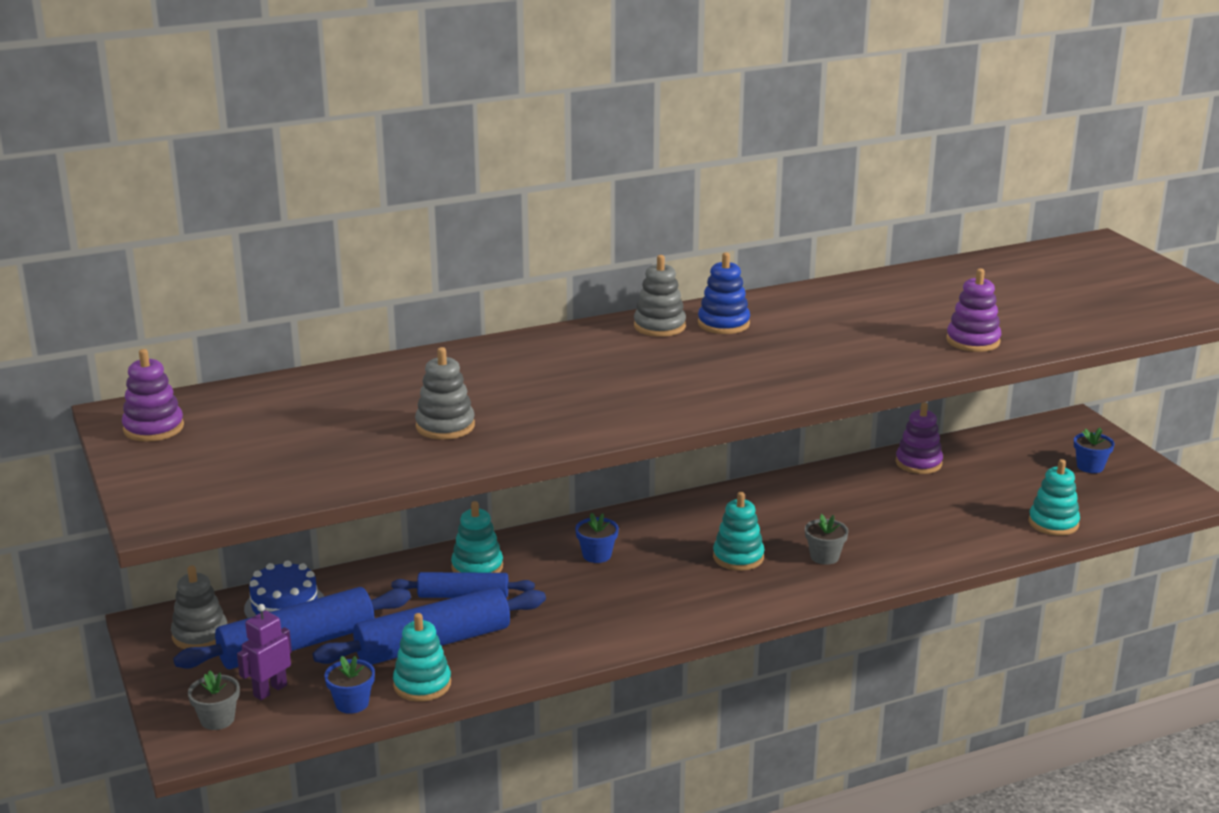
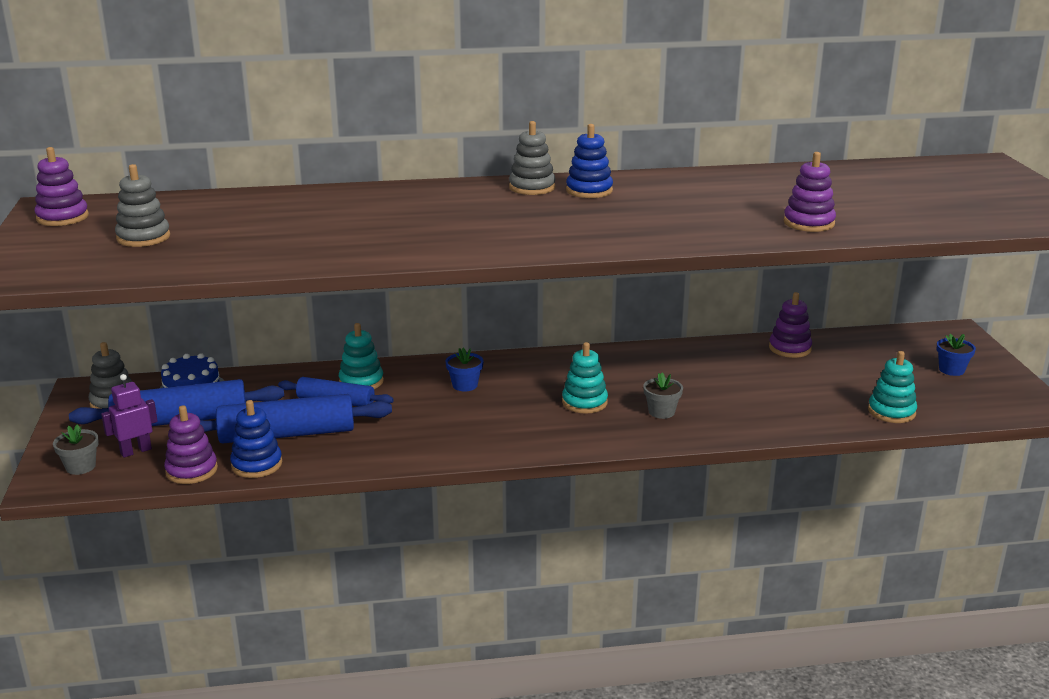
camera: 15 degrees right, 0 degrees up
blue flower pot [324,656,375,714] -> purple stacking toy [164,405,218,484]
turquoise stacking toy [393,613,451,702] -> blue stacking toy [230,400,282,478]
grey stacking toy [415,347,475,440] -> grey stacking toy moved to [115,164,170,247]

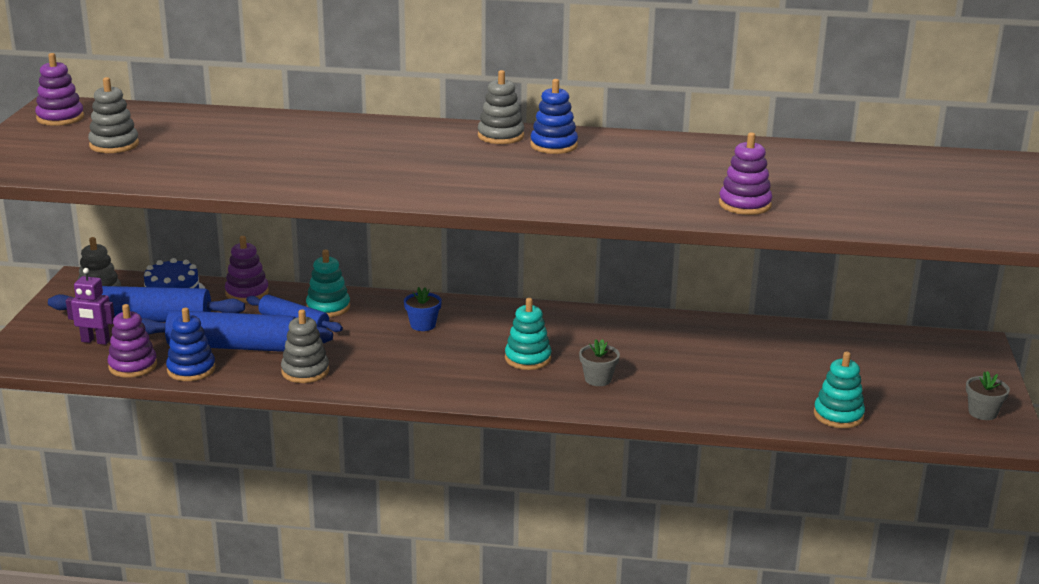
camera: 15 degrees right, 0 degrees up
grey flower pot [53,424,99,475] -> grey flower pot moved to [966,371,1010,420]
purple robot [101,374,158,457] -> purple robot turned 150 degrees counterclockwise [66,268,115,345]
purple stacking toy [769,292,812,358] -> purple stacking toy moved to [225,236,269,302]
blue flower pot [937,334,976,376] -> none
none -> grey stacking toy [281,309,329,383]

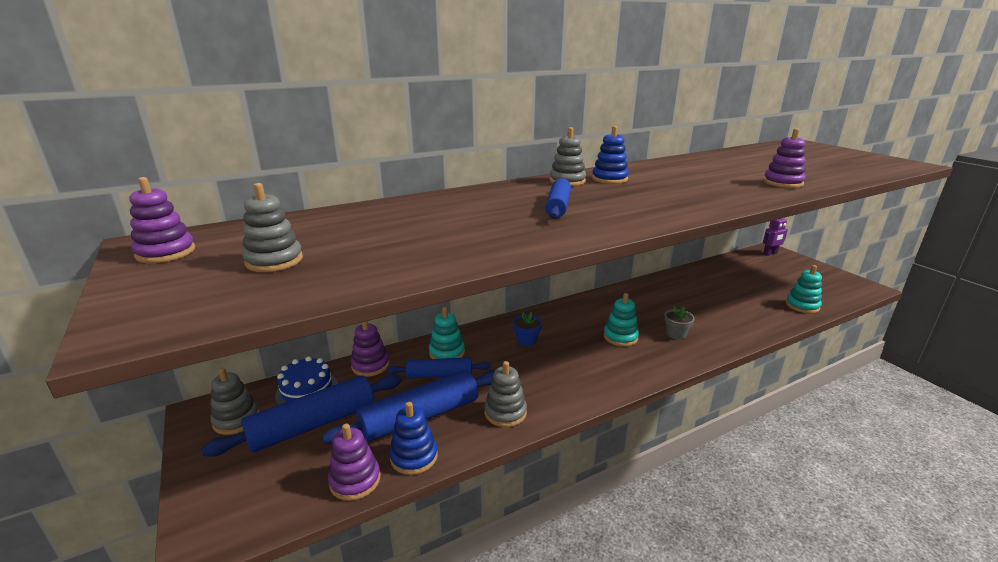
camera: 35 degrees left, 0 degrees up
purple robot [66,268,115,345] -> purple robot moved to [763,218,788,256]
grey flower pot [966,371,1010,420] -> none
none -> blue rolling pin [545,178,571,218]

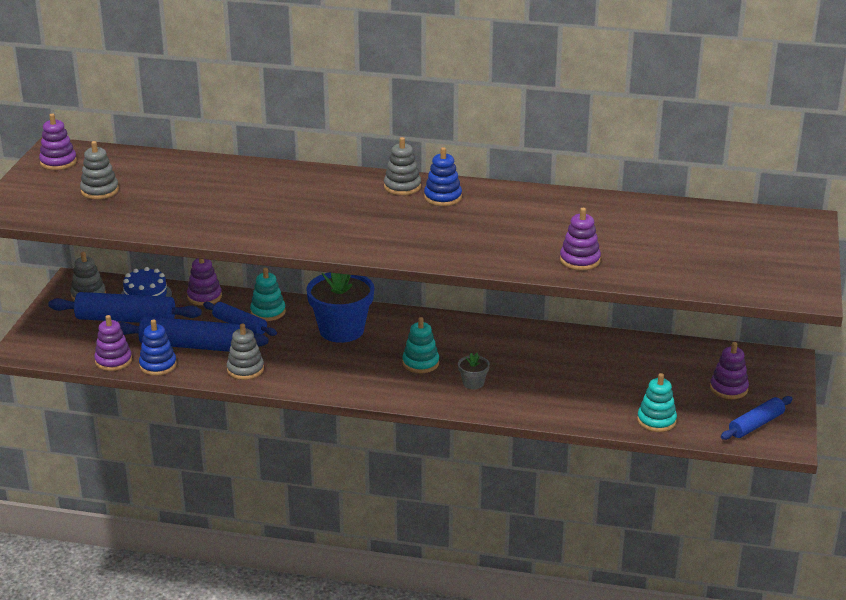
camera: 40 degrees right, 5 degrees up
blue flower pot [513,312,542,346] -> blue flower pot [306,273,374,343], size x2.22
blue rolling pin [545,178,571,218] -> blue rolling pin moved to [721,396,793,440]
purple robot [763,218,788,256] -> none
none -> purple stacking toy [710,342,749,399]

